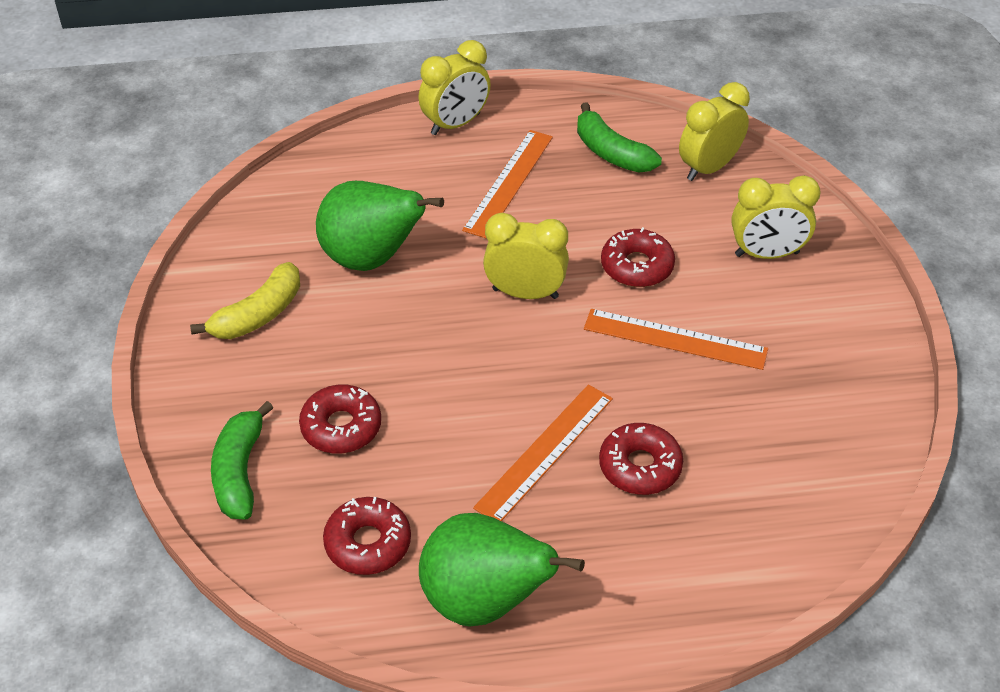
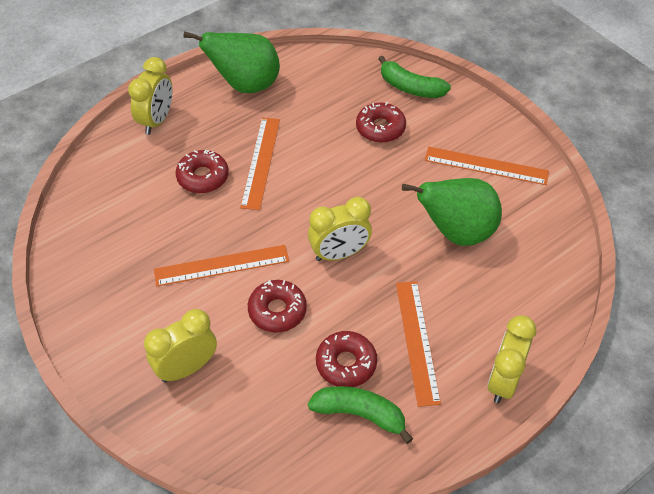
camera: 150 degrees right, 5 degrees up
yellow banana [190,262,300,339] -> orange ruler [425,147,549,185]
green banana [211,401,273,519] -> green banana turned 150 degrees clockwise [378,56,451,98]
red donut [323,497,411,575] -> red donut moved to [316,331,377,387]
yellow clock [679,82,750,181] -> yellow clock moved to [128,57,172,135]

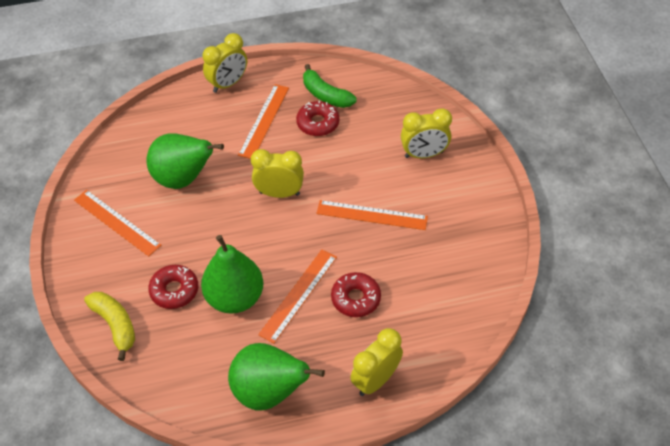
camera: 155 degrees left, 0 degrees up
red donut [248,280,307,333] -> none
green banana [378,56,451,98] -> yellow banana [84,292,135,361]
none -> green pear [201,235,263,314]

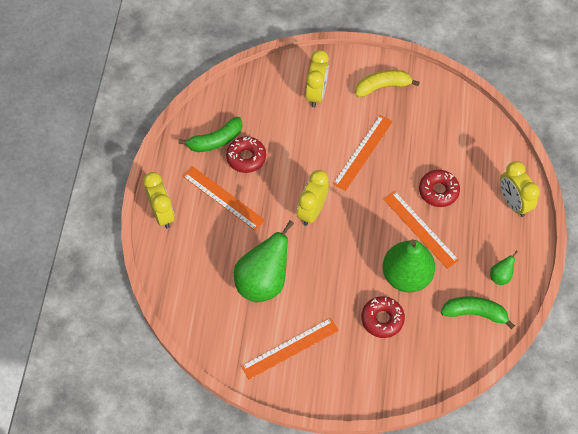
camera: 70 degrees left, 10 degrees up
yellow banana [84,292,135,361] -> yellow banana moved to [355,70,420,97]
green pear [228,343,325,410] -> green pear [490,251,518,285], size x0.43
none -> green banana [441,296,515,329]

